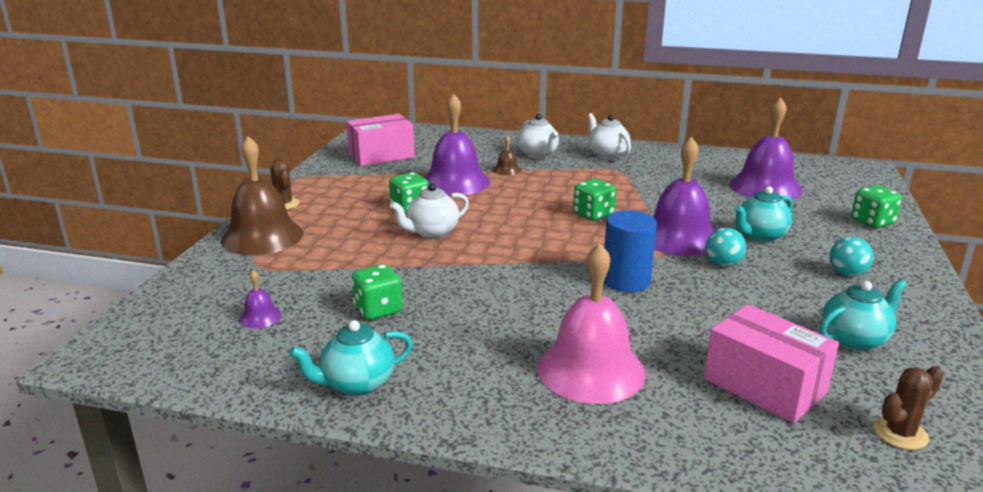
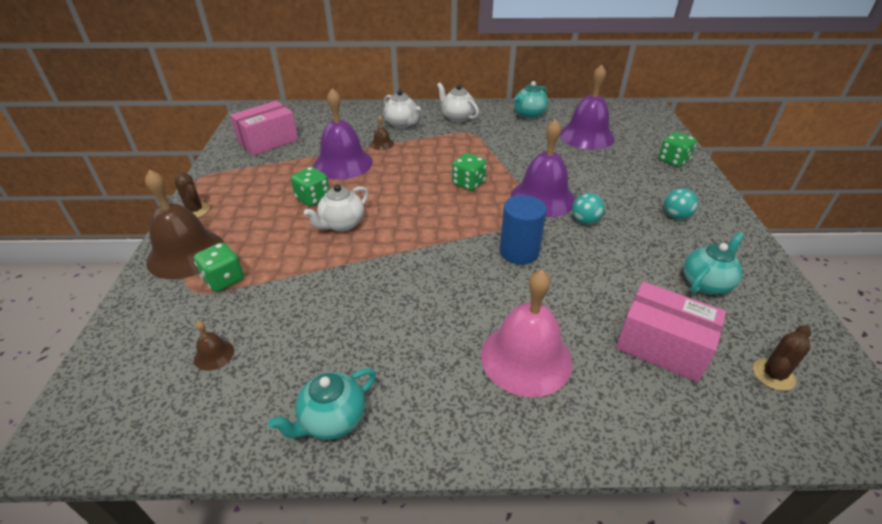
camera: 15 degrees left, 15 degrees up
purple bell [239,270,281,328] -> brown bell [194,321,234,371]
green dice [351,264,402,320] -> green dice moved to [194,242,244,292]
turquoise teapot [734,186,793,242] -> turquoise teapot moved to [514,81,548,119]

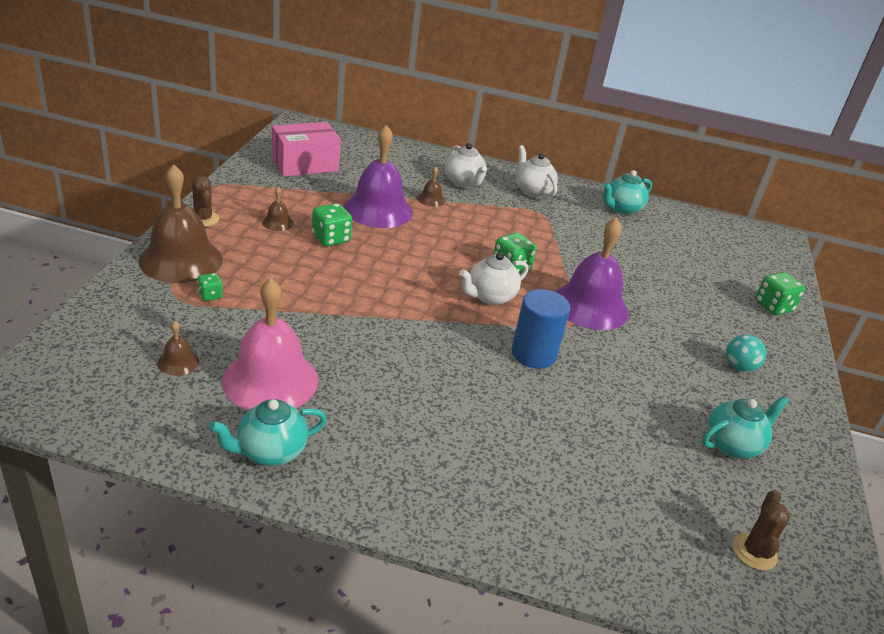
camera: 10 degrees right, 5 degrees down
green dice [194,242,244,292] -> green dice [197,273,223,301], size x0.57
white teapot [304,185,368,232] -> white teapot moved to [459,252,528,305]
pink bell [481,270,572,397] -> pink bell moved to [222,278,318,410]
purple bell [560,65,615,150] -> none
turquoise ball [572,193,605,224] -> none
pink box [616,282,726,382] -> none
brown cactus [753,325,811,391] -> brown cactus turned 45 degrees counterclockwise [733,490,790,570]
none -> brown bell [262,187,294,231]

